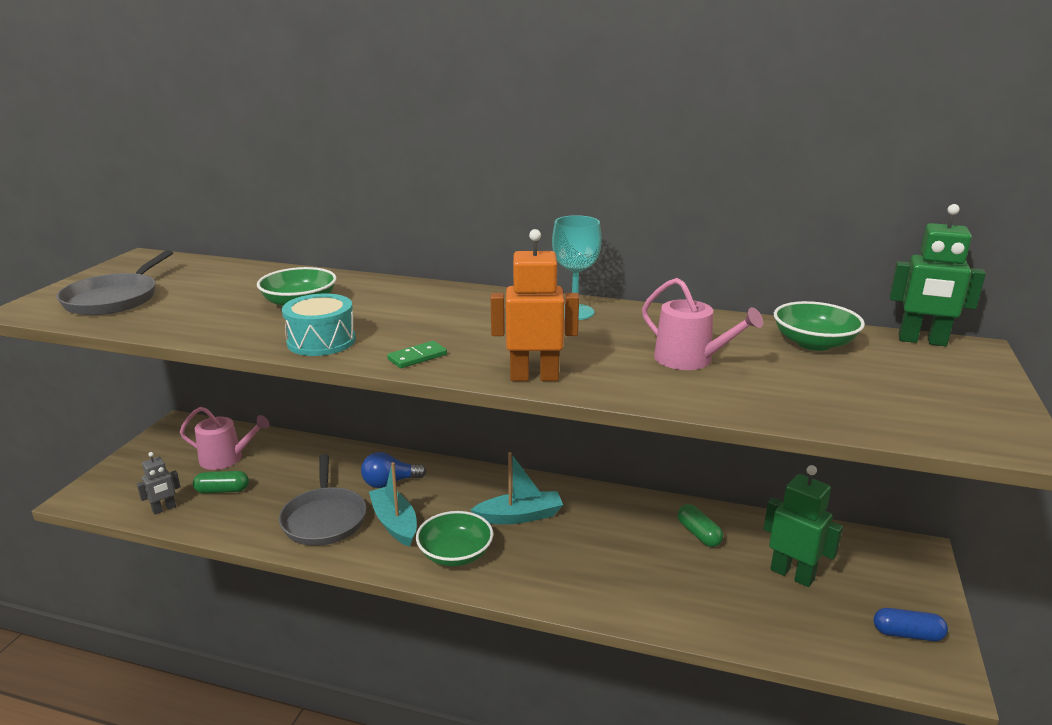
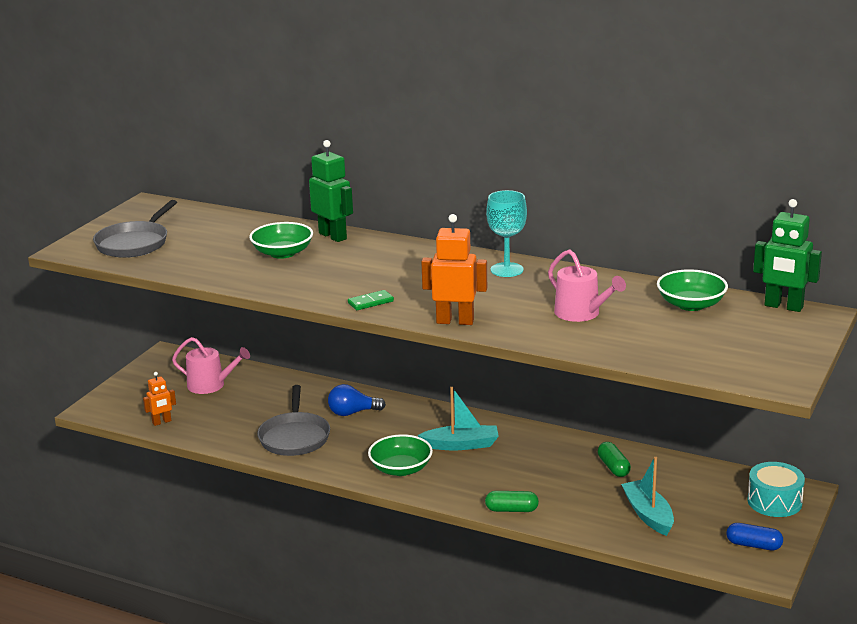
camera: 10 degrees right, 0 degrees up
grey robot [137,452,180,515] -> orange robot [143,372,176,426]
green capsule [193,471,249,493] -> green capsule moved to [485,491,539,512]
turquoise drum [282,293,356,356] -> turquoise drum moved to [747,462,805,517]
turquoise boat [369,462,417,547] -> turquoise boat moved to [621,457,674,536]
green robot [764,465,843,587] -> green robot moved to [309,140,353,242]

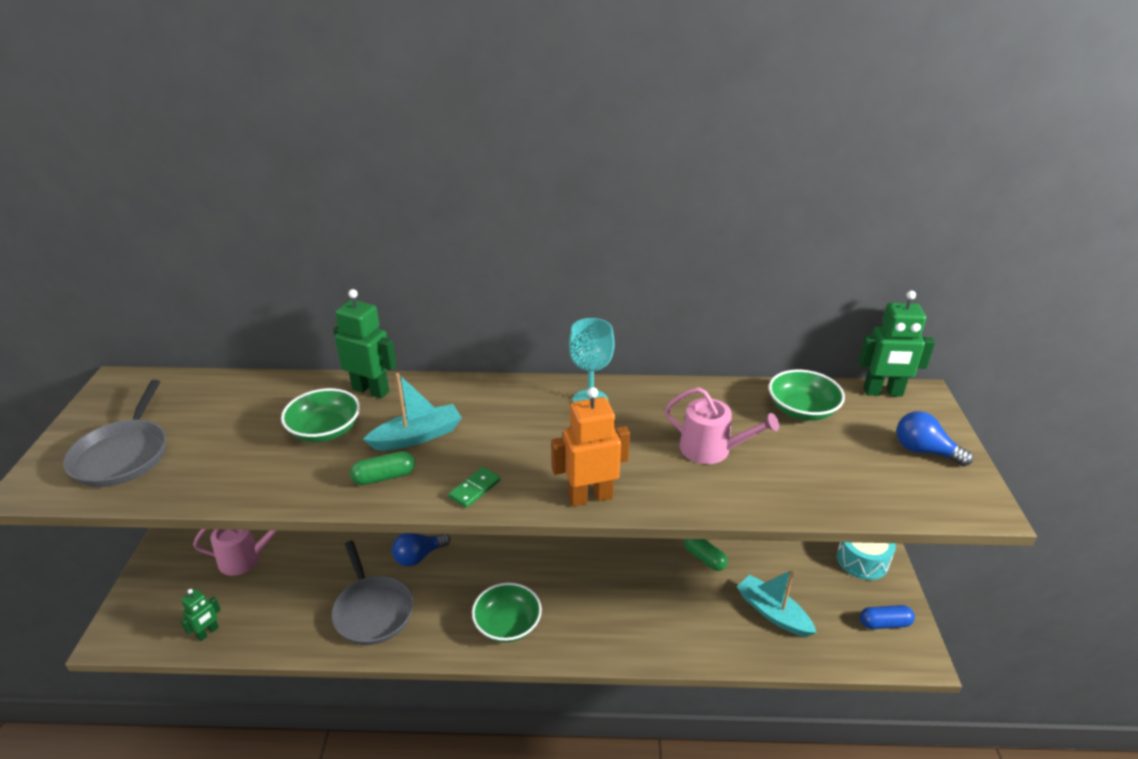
camera: 25 degrees left, 10 degrees up
orange robot [143,372,176,426] -> green robot [180,589,221,641]
turquoise boat [418,387,499,450] -> turquoise boat moved to [363,373,462,451]
green capsule [485,491,539,512] -> green capsule moved to [350,451,415,485]
none -> blue light bulb [896,411,973,466]

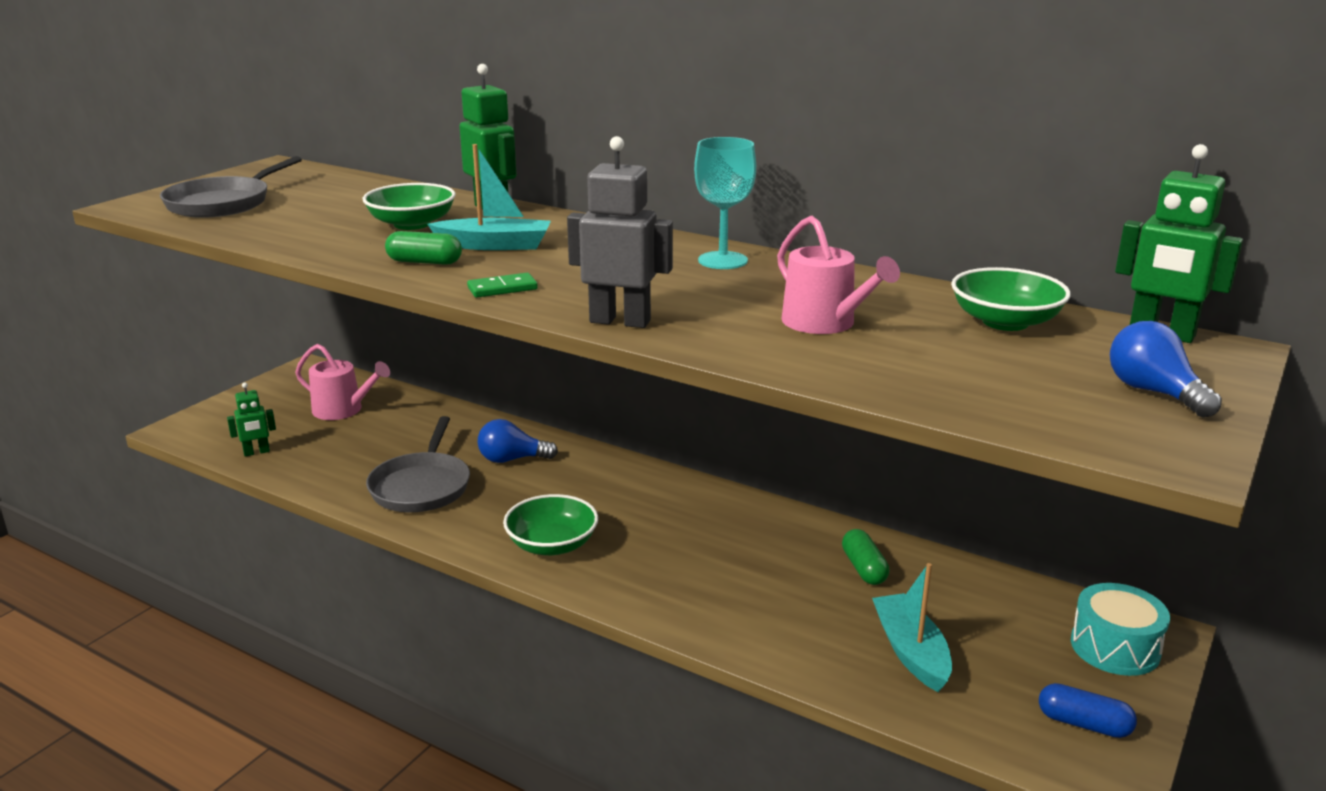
camera: 30 degrees right, 10 degrees down
orange robot [551,387,630,506] -> grey robot [567,136,673,328]

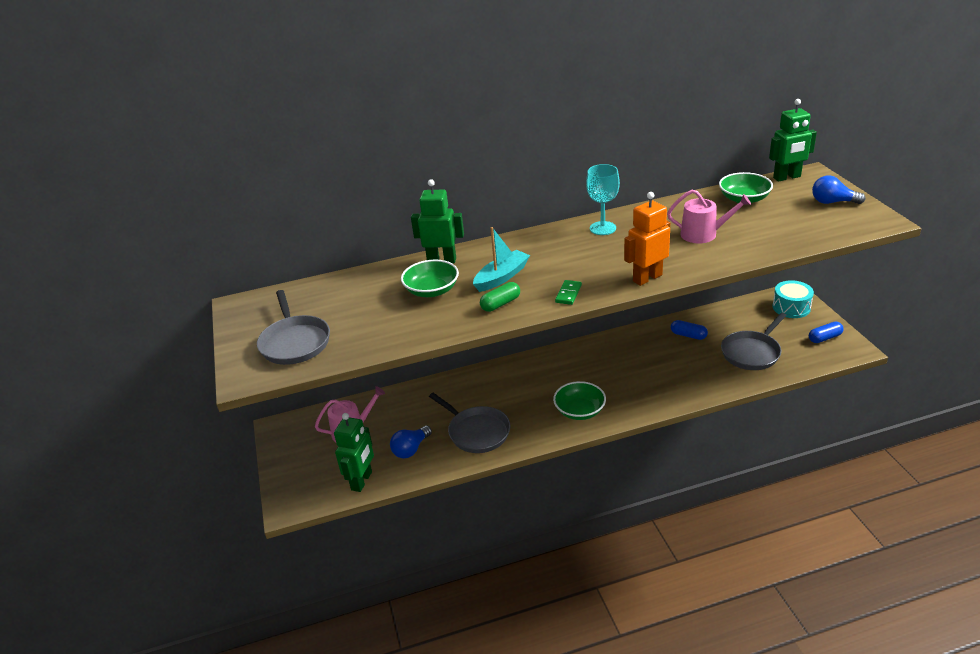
camera: 45 degrees left, 10 degrees up
green robot [227,382,276,457] -> green robot [334,413,374,492], size x1.72
blue light bulb [478,419,558,463] -> blue light bulb moved to [390,426,432,459]
grey robot [567,136,673,328] -> orange robot [624,192,670,286]
green capsule [842,529,889,585] -> blue capsule [671,320,708,340]
turquoise boat [872,563,952,692] -> grey pan [721,313,787,370]

